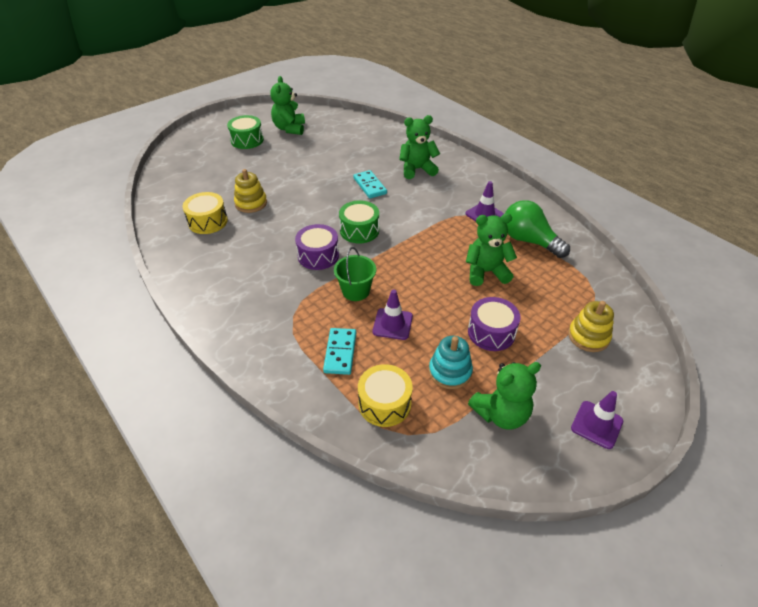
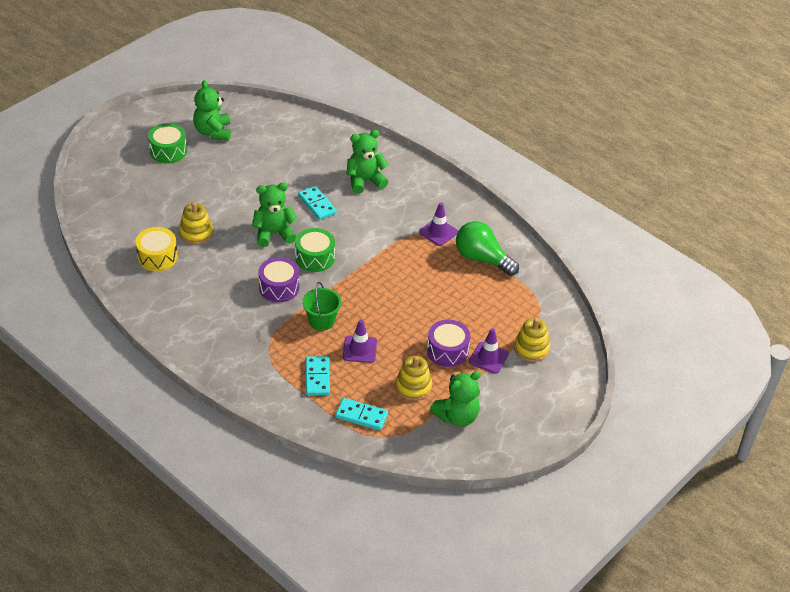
camera: 10 degrees left, 0 degrees up
yellow drum [358,364,413,427] -> turquoise domino [335,398,388,430]
turquoise stacking toy [429,336,473,389] -> yellow stacking toy [396,356,432,401]
green teddy bear [466,213,517,286] -> green teddy bear moved to [252,183,297,247]
purple traffic cone [571,391,623,449] -> purple traffic cone moved to [469,328,509,374]

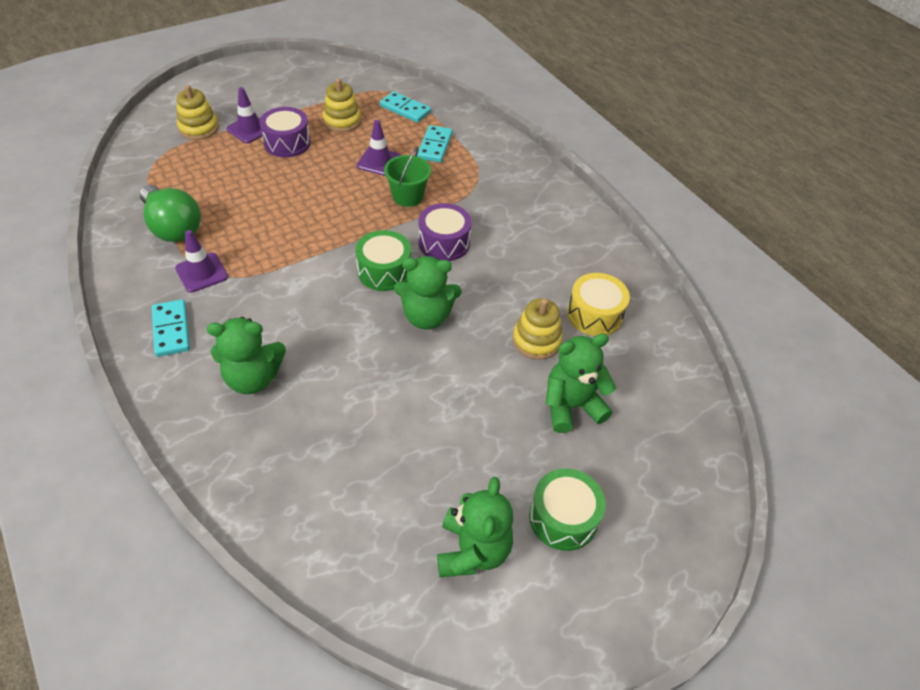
camera: 165 degrees left, 5 degrees up
turquoise domino [298,186,337,220] -> turquoise domino moved to [152,299,190,357]
green teddy bear [430,371,481,427] -> green teddy bear moved to [546,334,616,433]

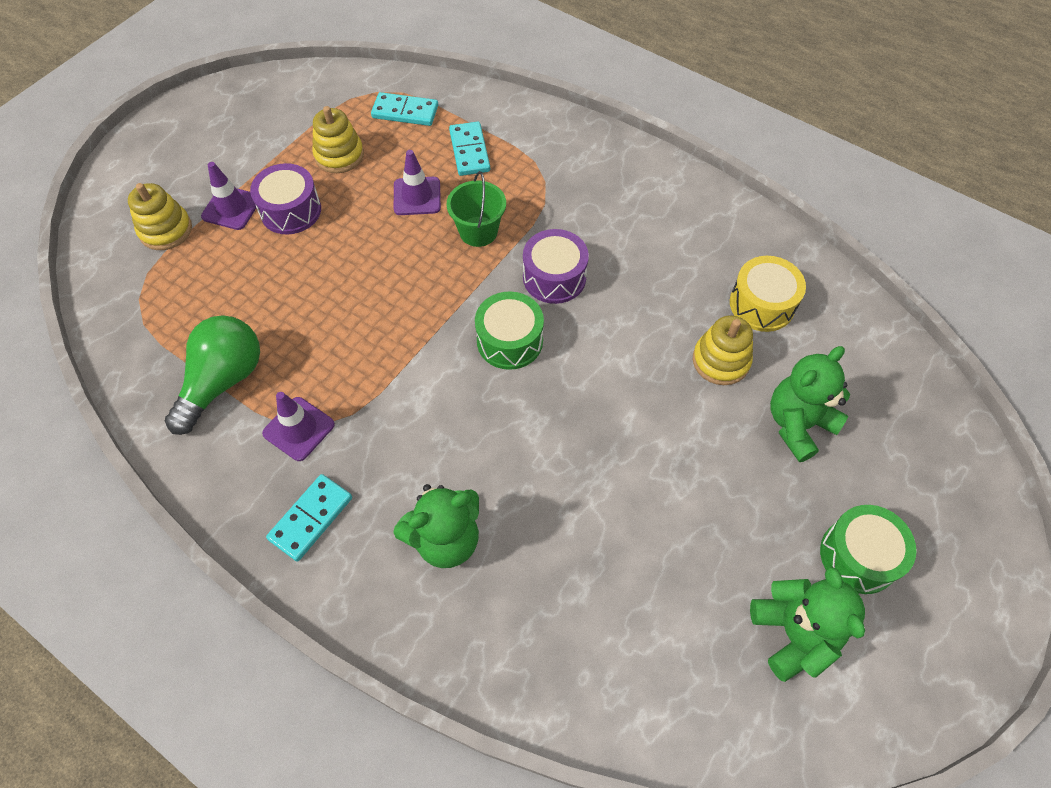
camera: 20 degrees left, 10 degrees up
green light bulb [140,185,201,242] -> green light bulb turned 90 degrees counterclockwise [165,315,260,435]
turquoise domino [152,299,190,357] -> turquoise domino turned 75 degrees clockwise [266,474,352,561]
green teddy bear [394,256,462,330] -> none

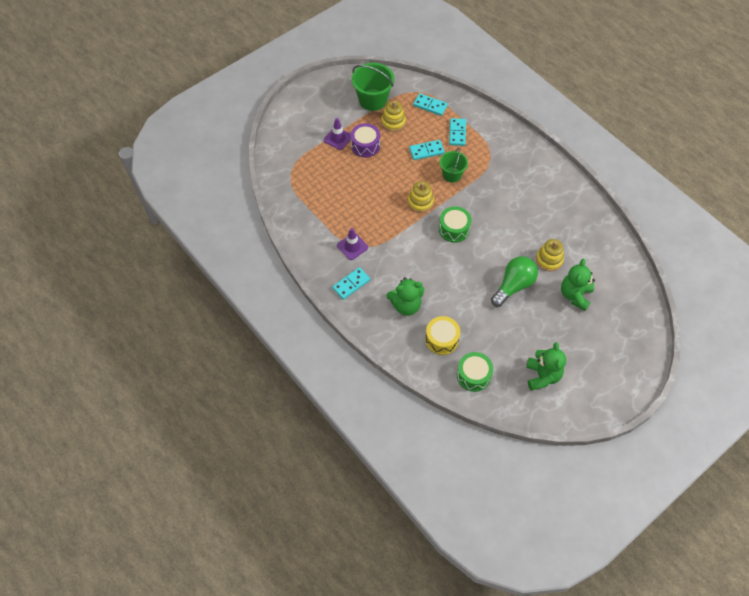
camera: 15 degrees right, 0 degrees up
yellow stacking toy [128,183,192,250] -> yellow stacking toy moved to [408,181,434,213]
green light bulb [165,315,260,435] -> green light bulb moved to [491,256,538,307]
purple traffic cone [394,150,441,215] -> turquoise domino [409,140,445,160]
purple drum [523,229,589,304] -> none
yellow drum [730,256,806,332] -> yellow drum moved to [425,316,460,355]
green teddy bear [770,346,850,462] -> green teddy bear turned 45 degrees counterclockwise [561,259,595,311]
green drum [820,505,916,594] -> green drum moved to [457,352,493,392]
none -> green bucket [351,63,394,111]

